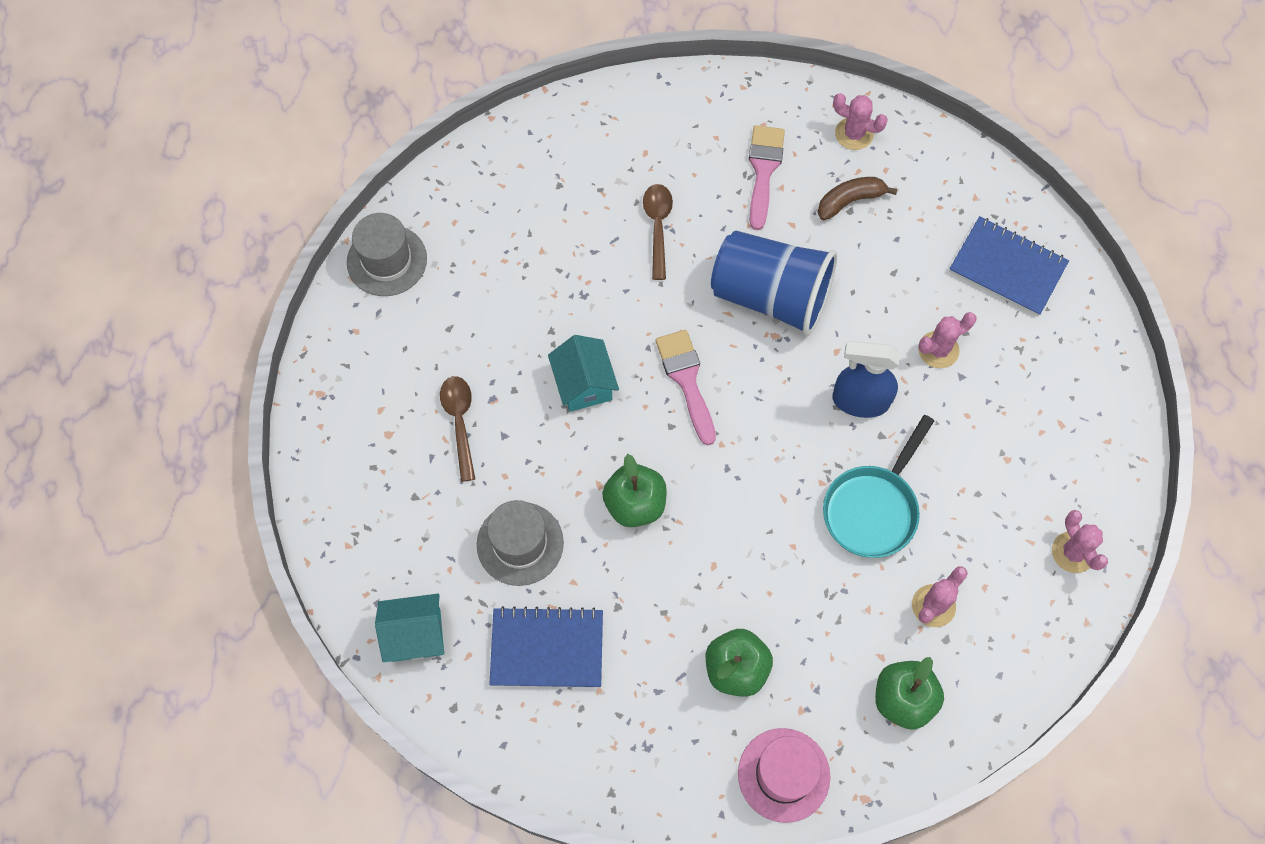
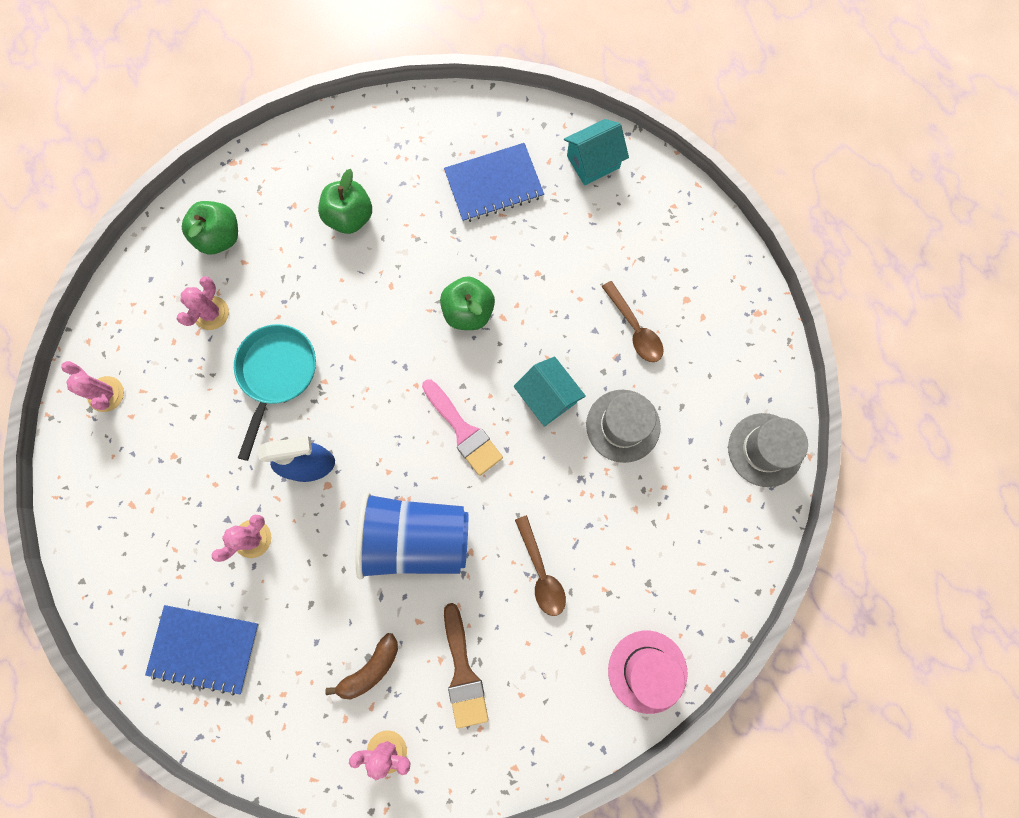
camera: 160 degrees right, 10 degrees up
grey hat [477,500,564,586] -> grey hat moved to [586,390,661,463]
pink hat [738,728,830,823] -> pink hat moved to [608,631,688,714]
pink brush [749,125,785,230] -> brown brush [444,603,488,729]

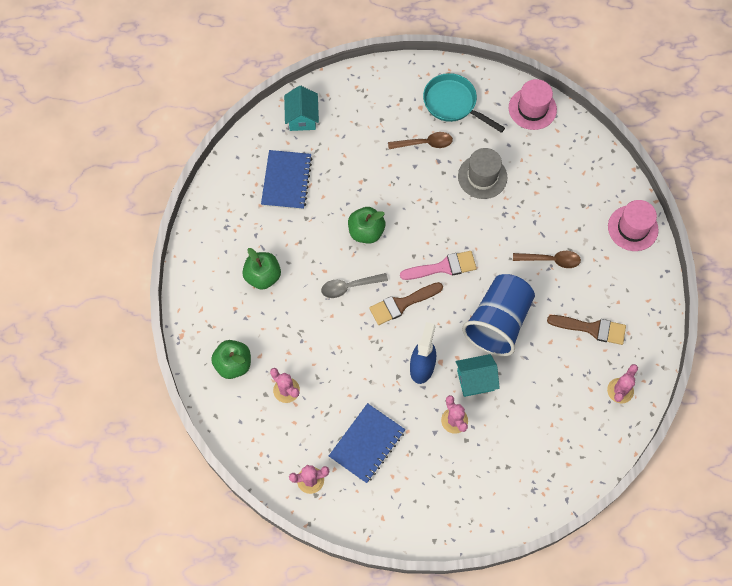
camera: 65 degrees left, 10 degrees down
blue notebook [145,605,259,695] -> blue notebook moved to [329,403,405,483]
turquoise pan [234,324,316,461] -> turquoise pan moved to [423,73,505,133]
brown banana [325,633,398,699] -> none
turquoise house [514,356,586,427] -> turquoise house moved to [456,354,500,397]
grey hat [728,413,808,487] -> pink hat [509,79,557,130]
none -> grey spoon [321,273,388,298]
none -> brown brush [369,282,443,325]

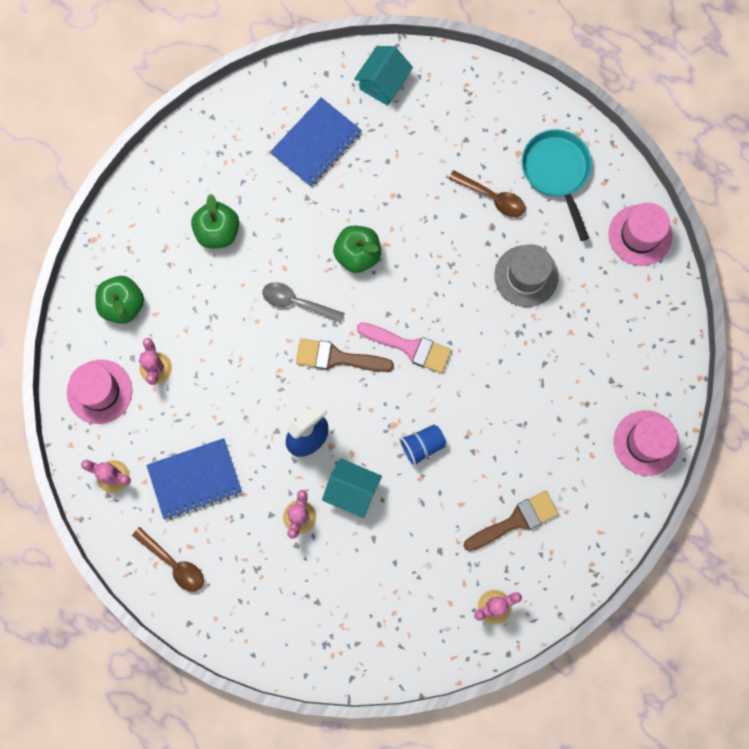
camera: 35 degrees right, 10 degrees up
blue cup [462,274,535,357] -> blue cup [399,425,446,467], size x0.45
brown spoon [513,251,581,268] -> brown spoon moved to [132,527,204,592]
brown brush [547,315,626,345] -> brown brush turned 75 degrees counterclockwise [464,491,559,551]
none -> pink hat [67,360,132,424]

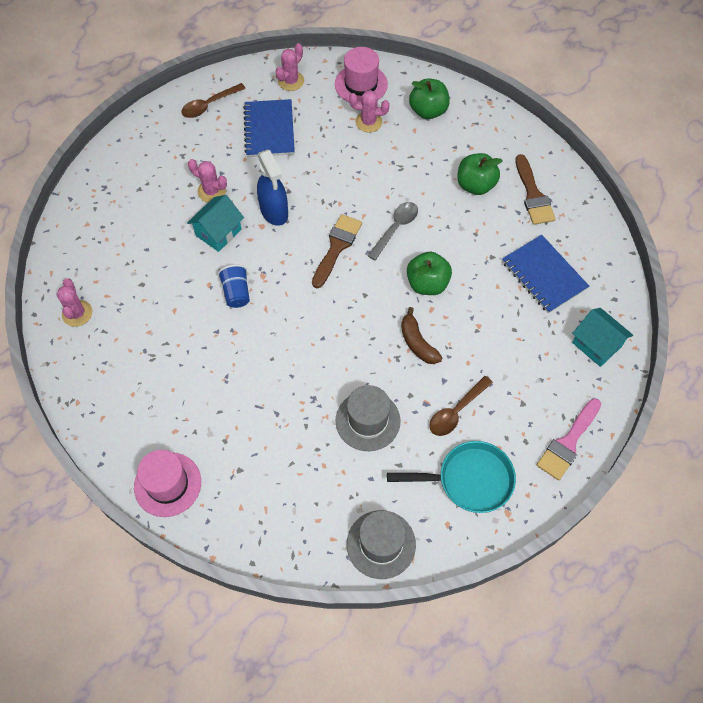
camera: 105 degrees right, 15 degrees down
pink brush [357,322,452,373] -> pink brush moved to [537,398,601,481]
brown brush [464,491,559,551] -> brown brush moved to [515,154,556,225]
pink hat [608,203,672,266] -> grey hat [347,510,416,579]
none -> brown banana [401,307,442,364]

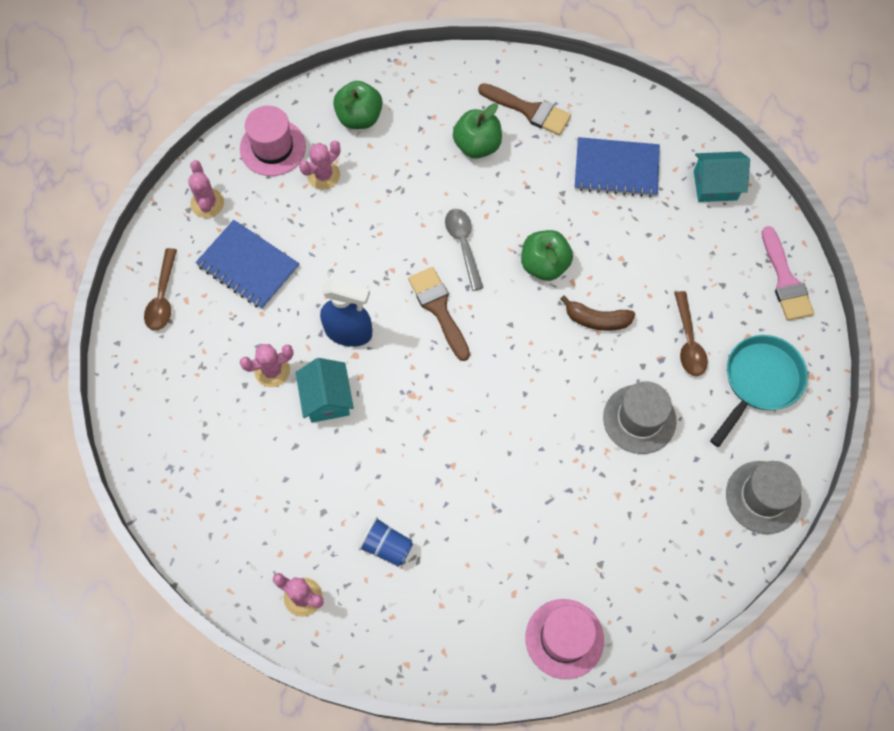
camera: 50 degrees left, 5 degrees up
blue cup [218,265,250,308] -> blue cup moved to [359,517,413,567]

